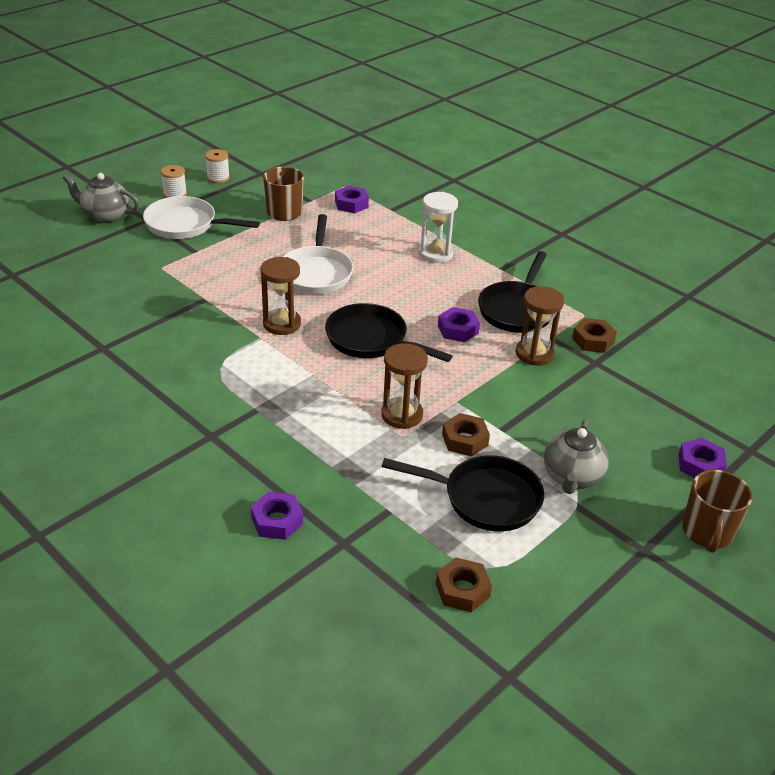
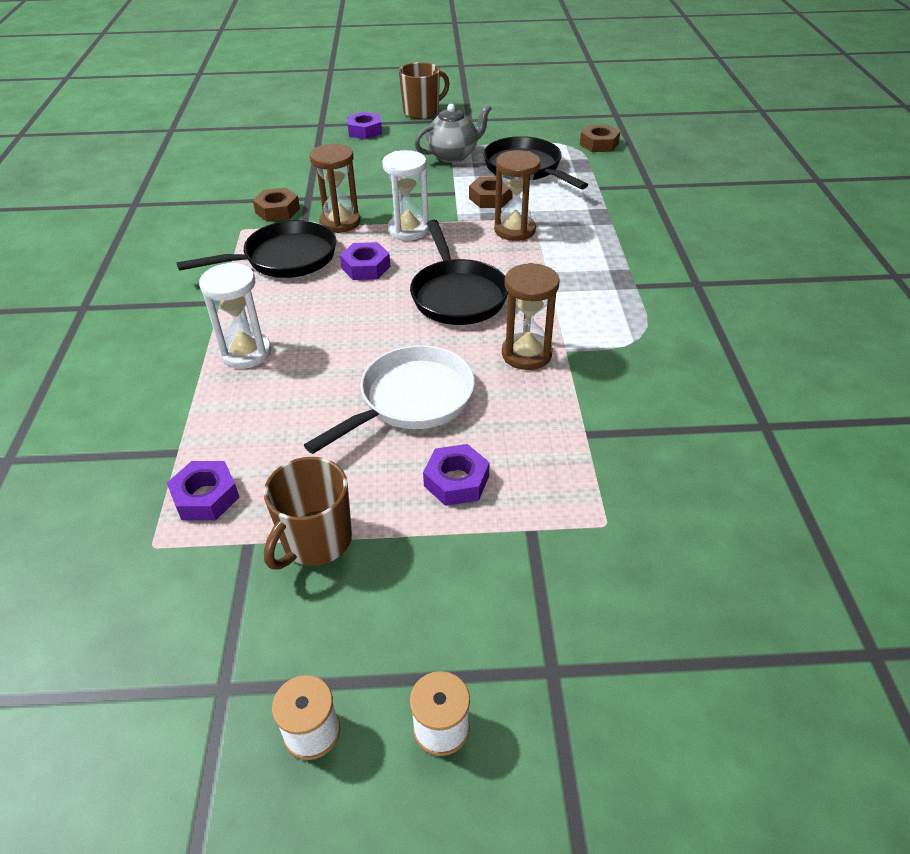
camera: 135 degrees left, 5 degrees up
grey teapot [63,173,140,223] -> none
white pan [143,196,260,239] -> none
purple nut [251,492,303,540] -> purple nut moved to [423,444,490,506]
none -> white hourglass [382,150,429,241]

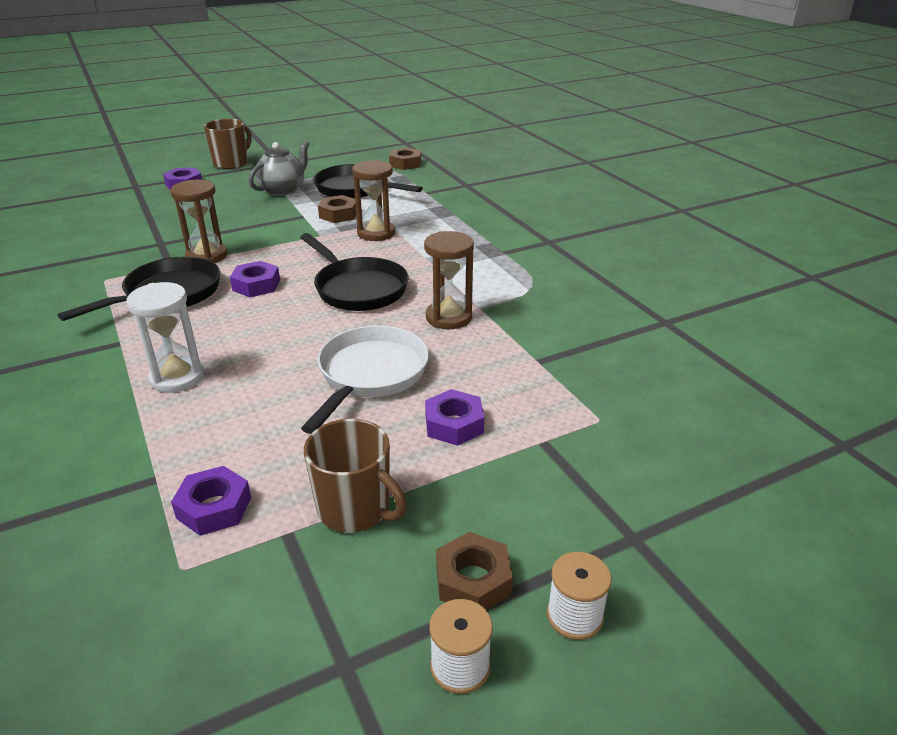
camera: 25 degrees left, 10 degrees down
brown nut [253,188,300,222] -> brown nut moved to [436,532,513,610]
brown mug [264,457,352,570] -> brown mug turned 60 degrees counterclockwise [304,419,407,533]
white hourglass [382,150,429,241] -> none

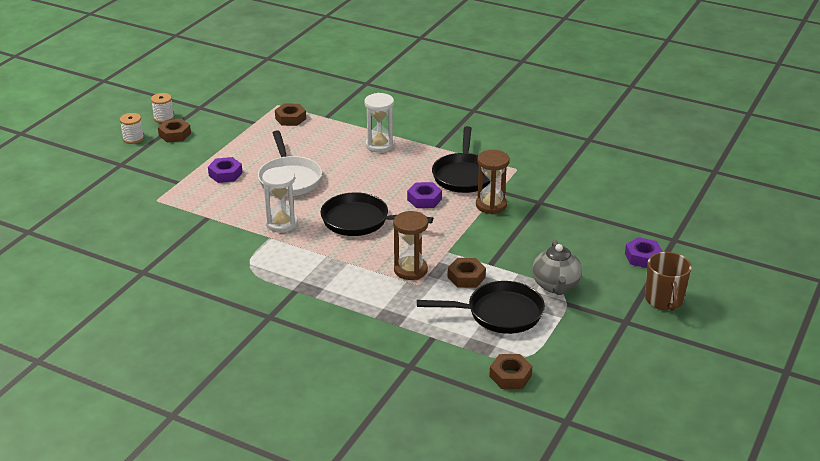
camera: 145 degrees right, 0 degrees up
purple nut [171,466,251,536] -> brown nut [275,104,306,126]
brown mug [304,419,407,533] -> none
brown hourglass [424,231,474,329] -> white hourglass [262,167,298,233]

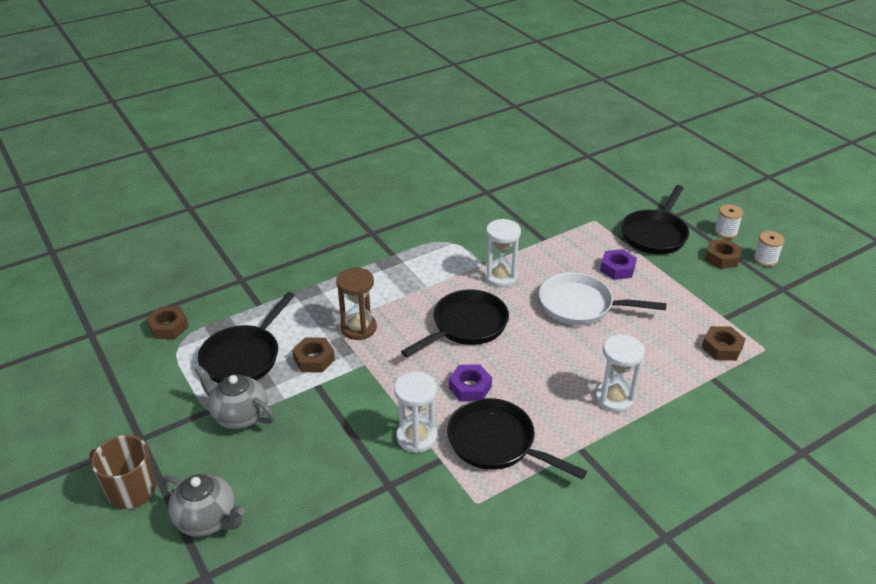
camera: 120 degrees right, 5 degrees up
brown hourglass [476,150,510,214] -> white hourglass [394,372,437,453]
purple nut [625,237,663,268] -> grey teapot [161,474,245,537]
none -> black pan [621,185,689,254]

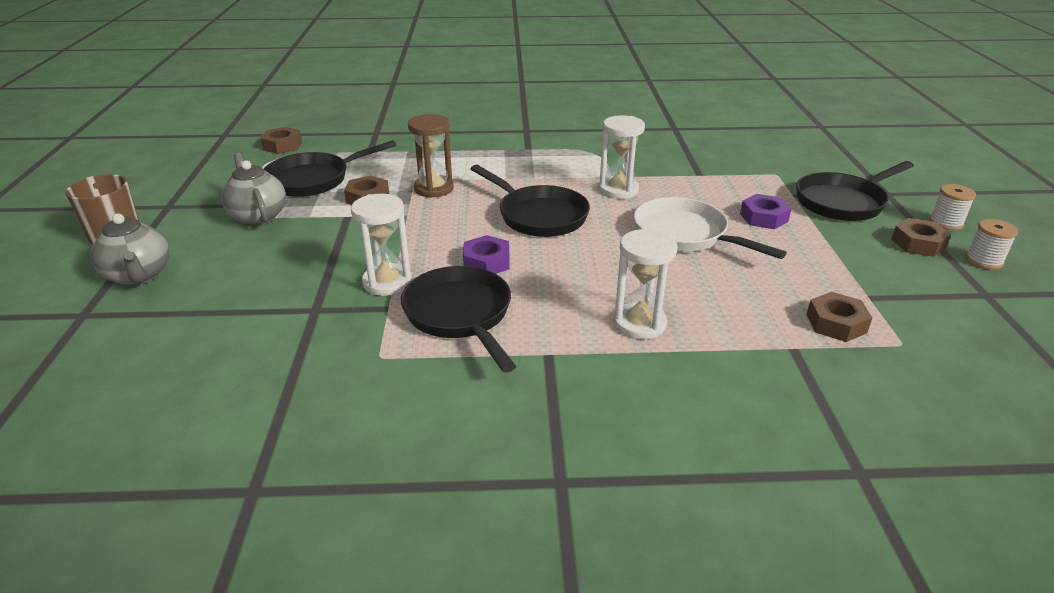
camera: 30 degrees right, 5 degrees down
black pan [401,290,509,357] -> black pan turned 60 degrees clockwise [471,165,590,237]

